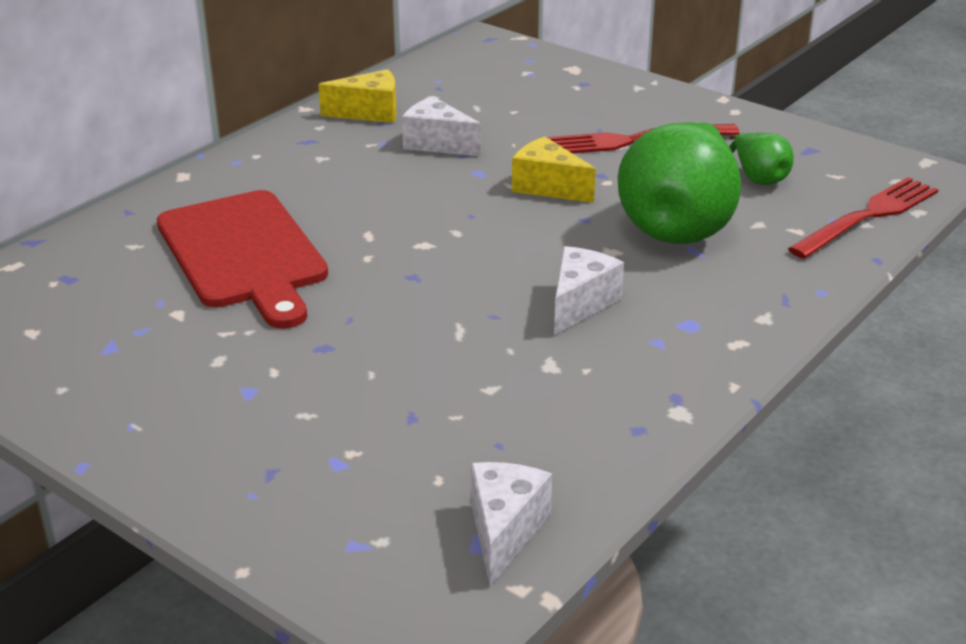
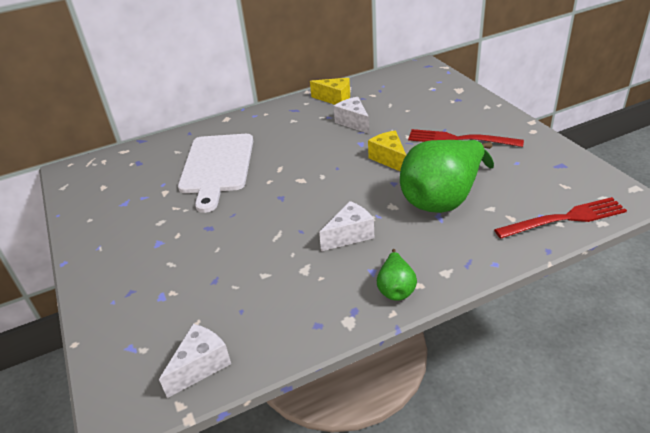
camera: 30 degrees right, 5 degrees up
red cutting board [157,190,328,329] -> white cutting board [178,134,253,213]
green pear [729,133,794,185] -> green pear moved to [377,249,417,301]

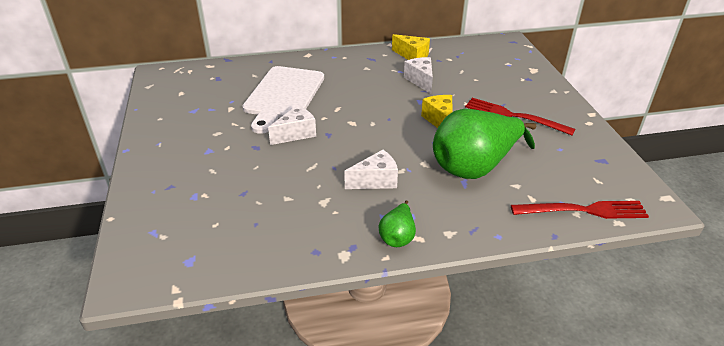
camera: 10 degrees right, 0 degrees up
white cheese [159,324,231,398] -> white cheese moved to [268,105,316,145]

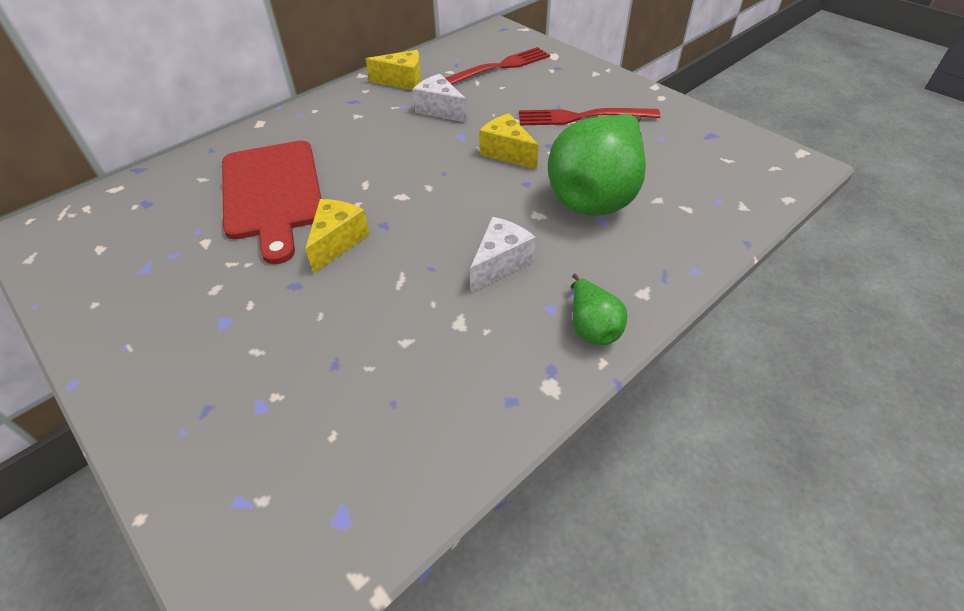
camera: 30 degrees left, 10 degrees up
white cutting board [243,66,324,134] -> red cutting board [222,140,321,264]
white cheese [268,105,316,145] -> yellow cheese [305,199,370,273]
red fork [511,201,649,219] -> red fork moved to [445,47,550,85]

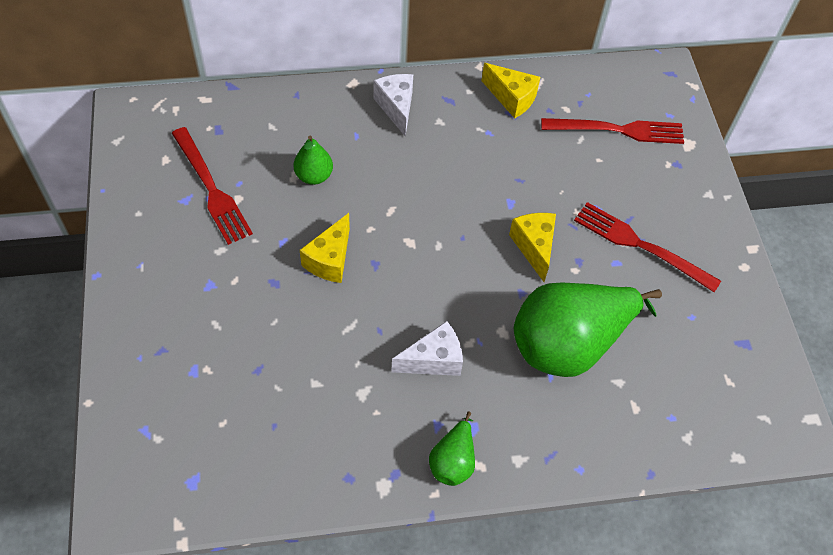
camera: 30 degrees right, 10 degrees up
red cutting board [222,140,321,264] -> green pear [294,136,333,185]
yellow cheese [305,199,370,273] -> yellow cheese turned 150 degrees clockwise [300,213,350,283]
white cheese [413,74,467,123] -> white cheese moved to [373,74,413,137]
none -> red fork [172,127,253,245]

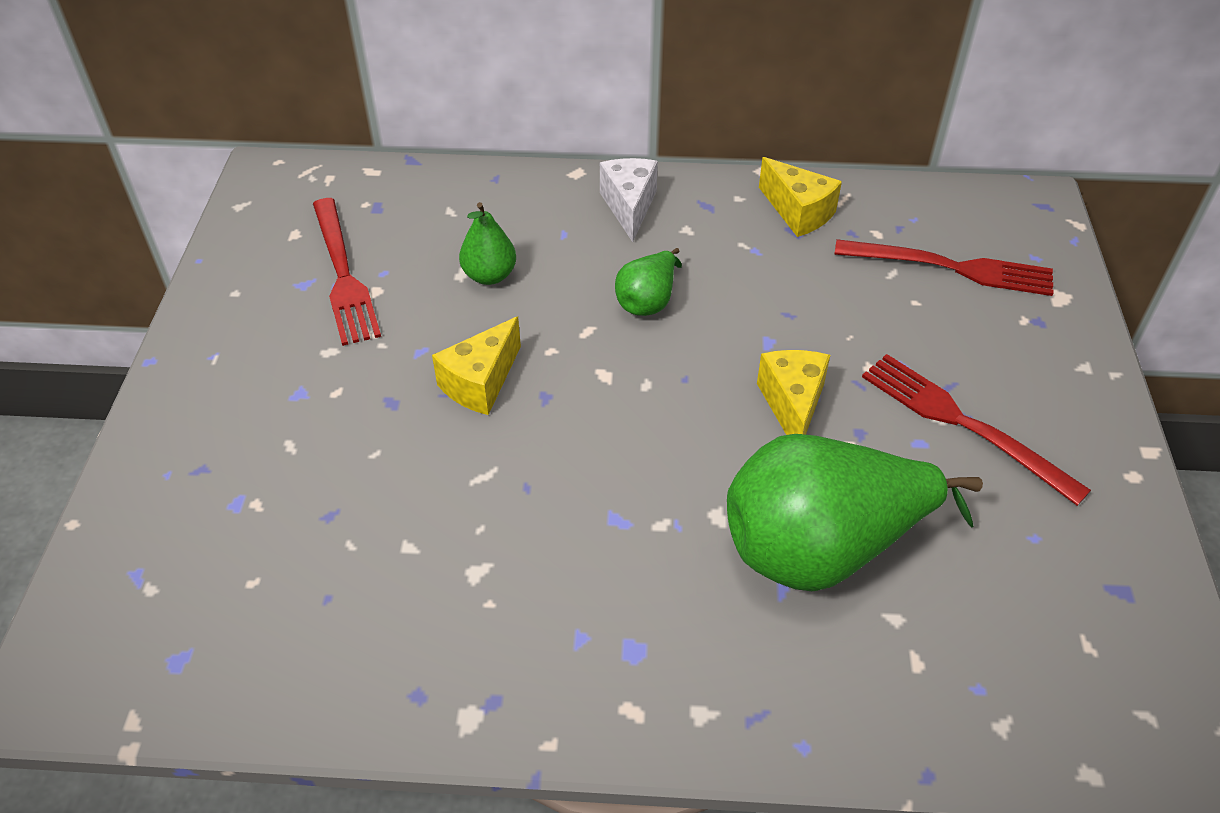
camera: 15 degrees right, 10 degrees down
white cheese [391,321,463,376] -> none
green pear [429,411,475,486] -> green pear moved to [615,248,682,316]

